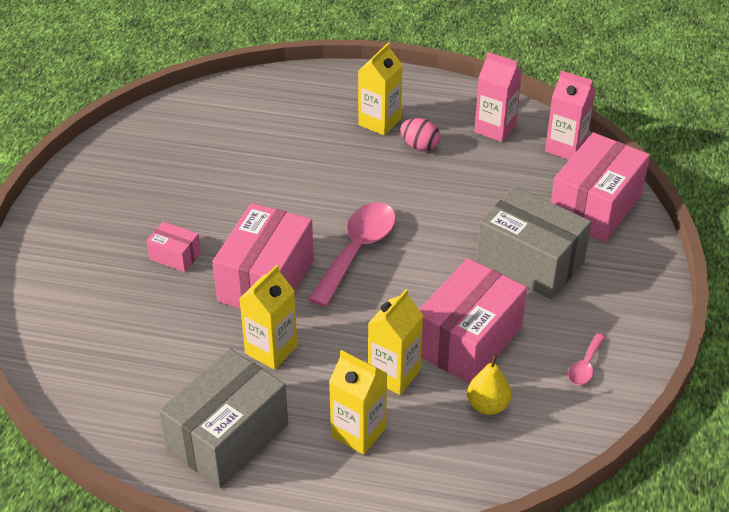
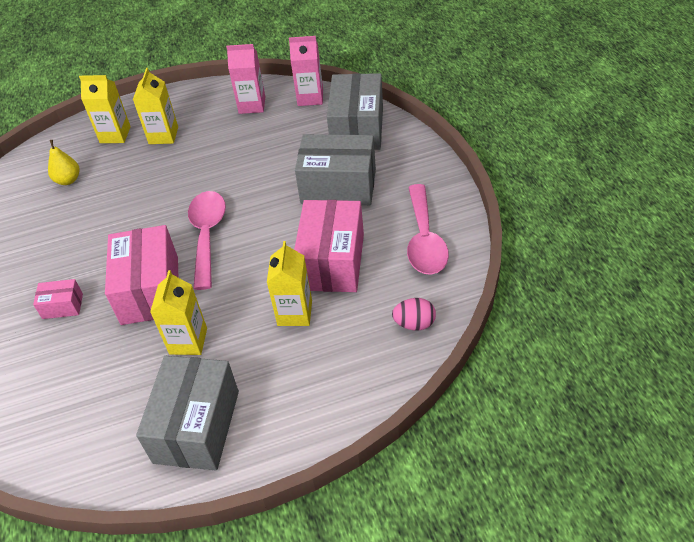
camera: 25 degrees left, 5 degrees up
yellow carton [329,350,388,455] -> yellow carton moved to [79,75,131,143]
pink egg [400,118,440,151] -> pink egg moved to [392,298,436,330]
yellow pear [467,354,511,415] -> yellow pear moved to [48,140,80,185]
pink box [551,132,650,242] -> grey box [327,73,383,150]
pink spoon [568,333,606,385] -> pink spoon [407,184,449,275], size x2.11

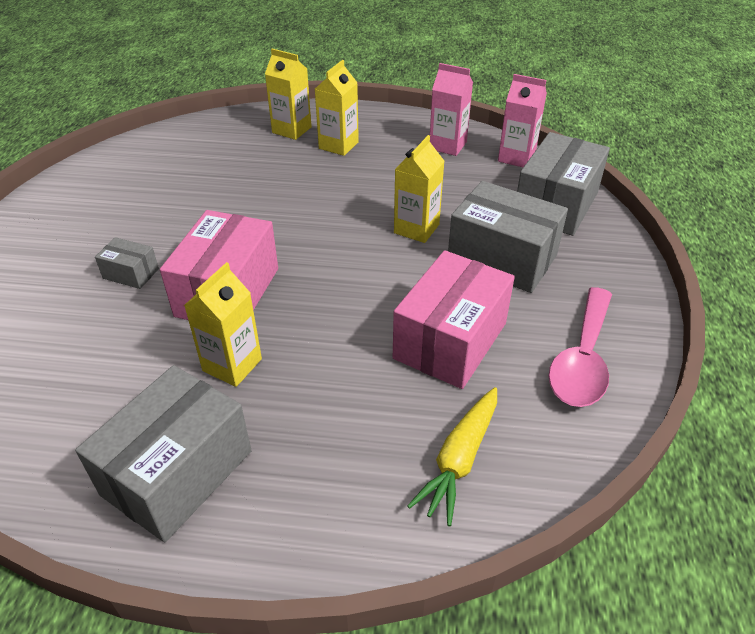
camera: 20 degrees right, 5 degrees down
pink box [33,279,83,319] -> grey box [95,237,159,289]
yellow pear [48,140,80,185] -> none
pink spoon [188,191,226,290] -> none
yellow carton [267,241,312,326] -> yellow carton moved to [394,135,444,243]
pink egg [392,298,436,330] -> none
none -> yellow carrot [408,387,497,526]

